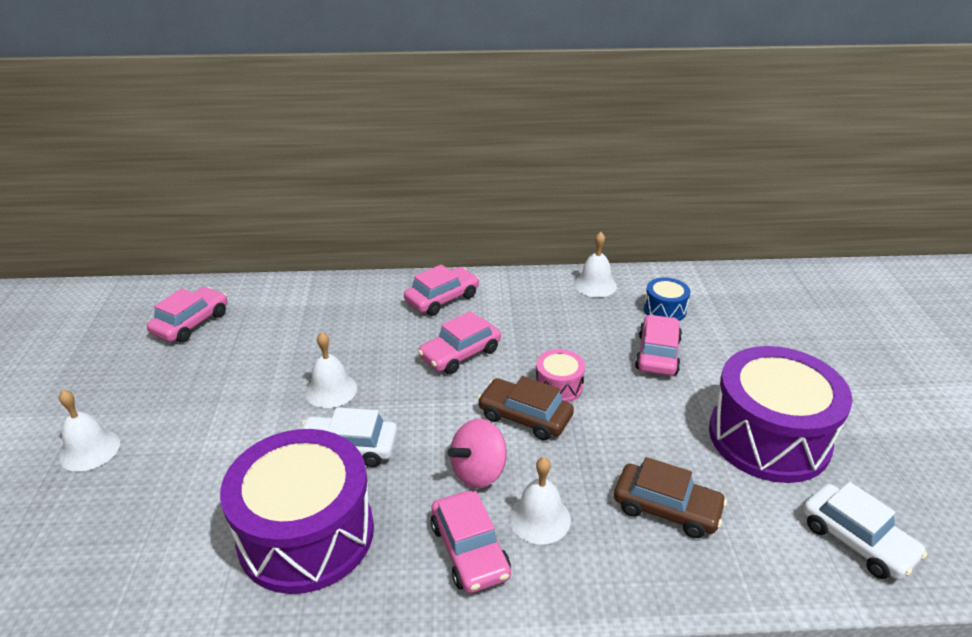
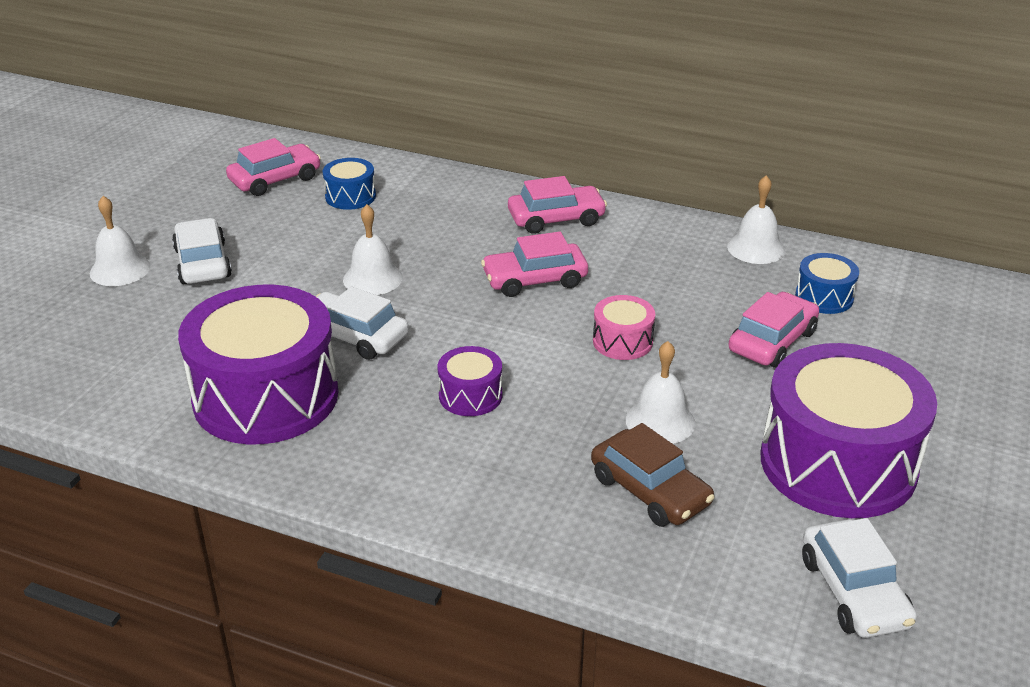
camera: 25 degrees right, 0 degrees up
pink car [431,491,511,593] -> none
pink spinning top [448,419,507,488] -> purple drum [438,346,502,416]
brown car [478,376,574,440] -> none
white bell [509,457,571,545] -> white bell moved to [626,341,695,444]
none -> white car [172,218,232,284]
none -> blue drum [323,158,376,210]

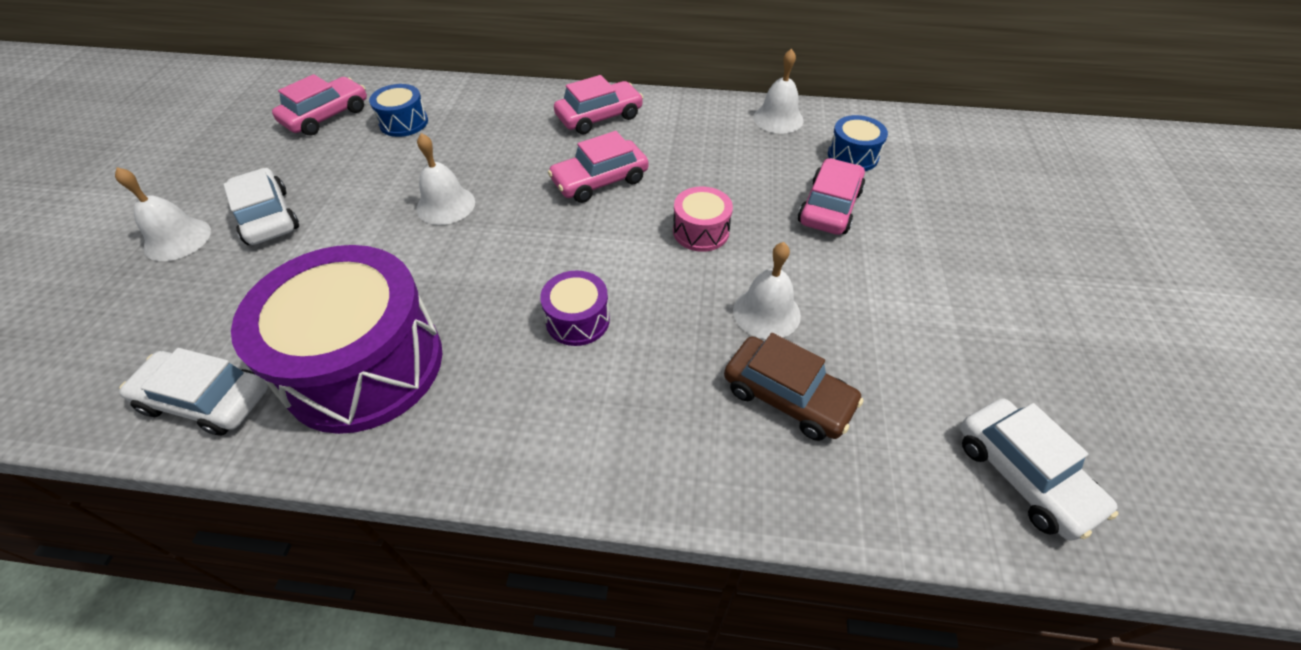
camera: 15 degrees left, 15 degrees up
white car [316,287,409,360] -> white car moved to [119,348,268,436]
purple drum [761,343,937,518] -> none

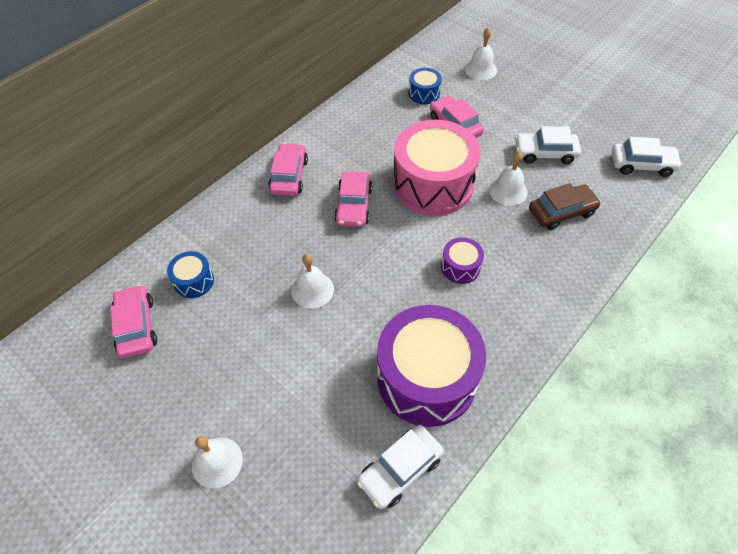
camera: 55 degrees left, 5 degrees up
white car [223,168,299,245] -> white car moved to [515,126,581,164]
pink drum [673,186,733,252] -> pink drum [393,120,481,216], size x2.26
white bell [753,48,803,134] -> white bell moved to [465,28,497,80]

